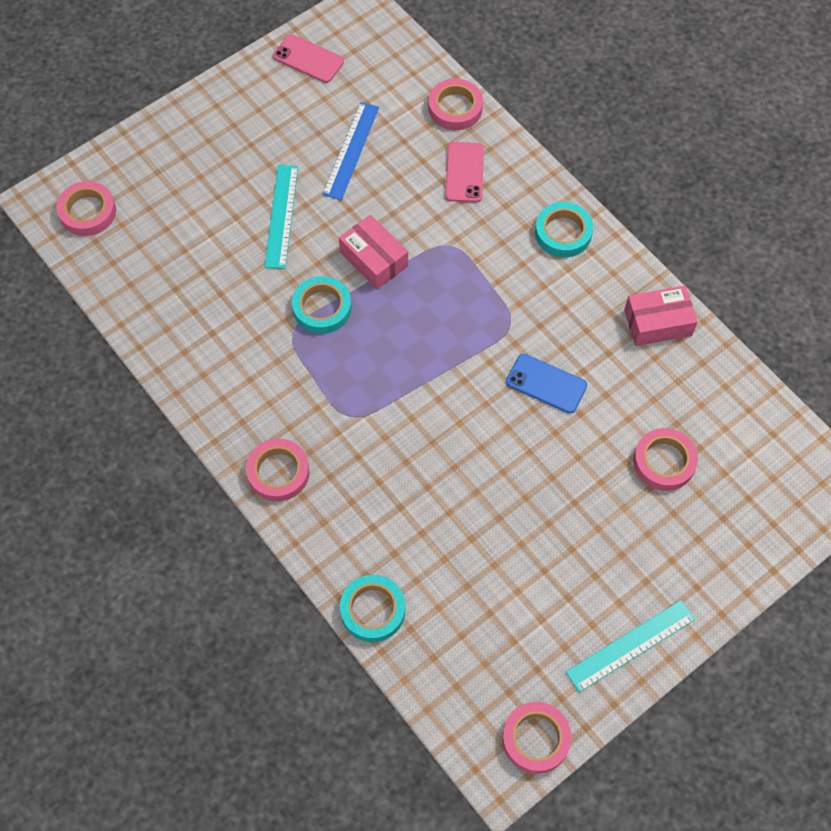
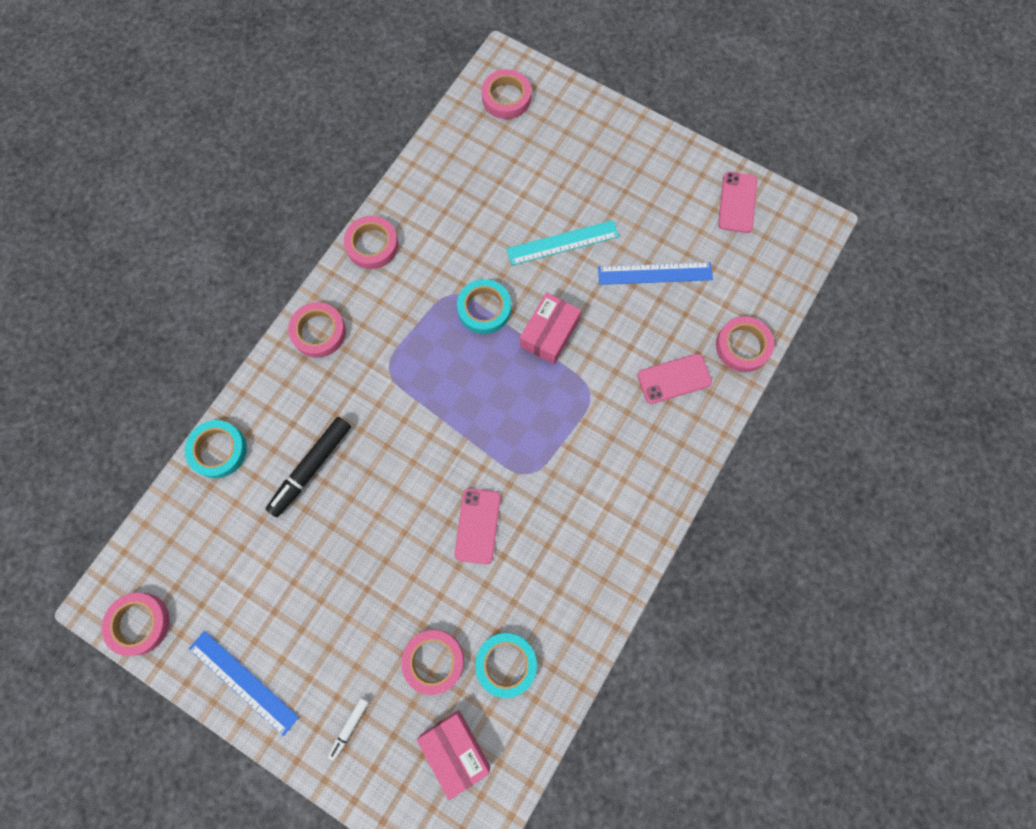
camera: 70 degrees right, 10 degrees up
blue phone [506,354,587,413] -> pink phone [454,488,501,564]
turquoise tape [535,202,593,257] -> turquoise tape moved to [475,633,537,698]
turquoise ruler [566,600,695,692] -> blue ruler [189,631,299,736]
pink box [624,286,698,346] -> pink box moved to [417,710,490,800]
none -> black marker [266,417,351,517]
none -> white marker [328,697,369,761]
none -> pink tape [344,216,399,269]

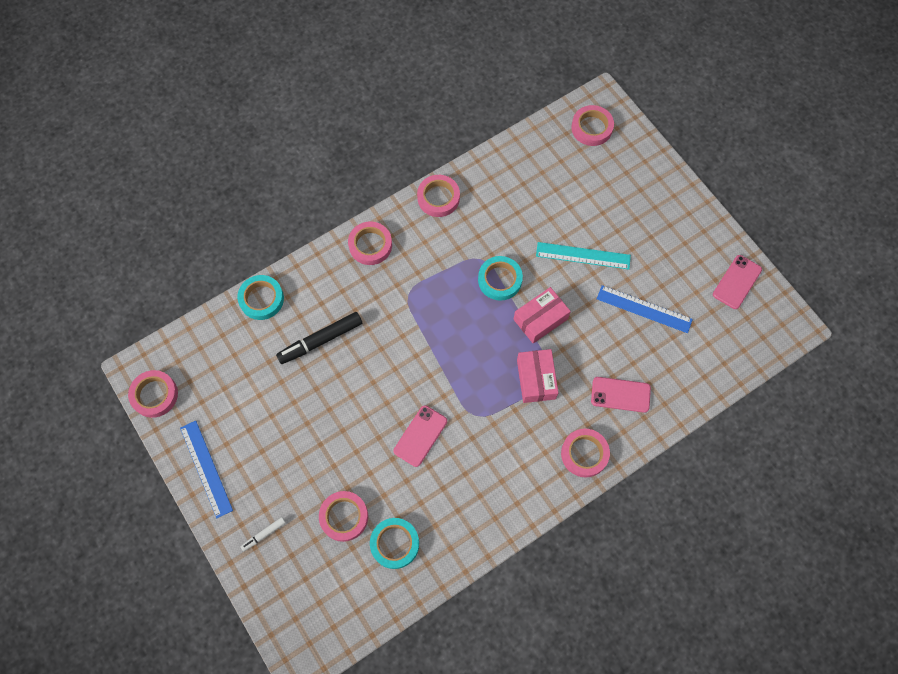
camera: 25 degrees right, 5 degrees down
pink box [417,710,490,800] -> pink box moved to [517,349,559,403]
pink tape [716,316,774,372] -> pink tape moved to [561,429,610,478]

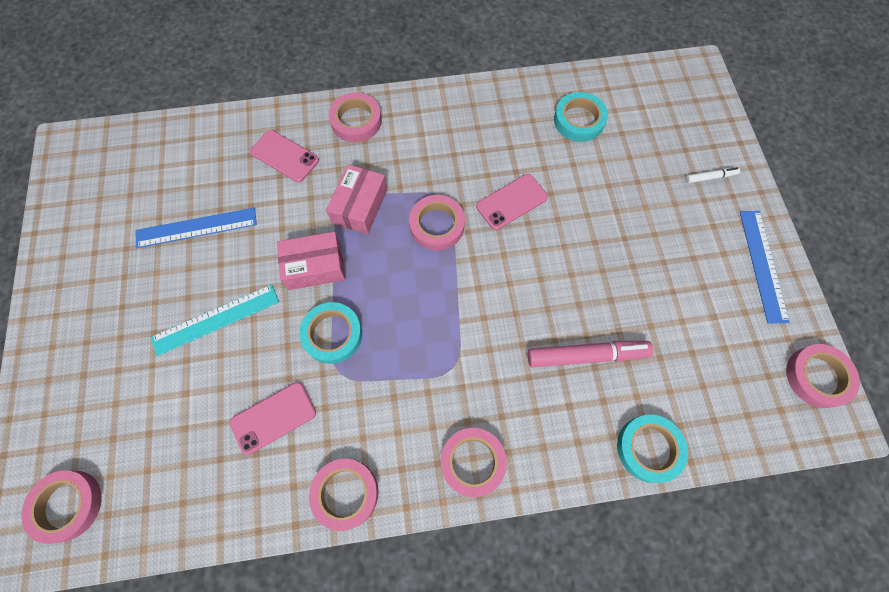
camera: 155 degrees left, 0 degrees up
black marker [276,312,362,364] -> pink marker [528,341,653,367]
pink tape [319,491,368,542] -> pink tape moved to [409,195,465,250]
turquoise ruler [536,242,631,270] -> turquoise ruler turned 60 degrees counterclockwise [151,284,279,356]
blue ruler [597,285,693,333] -> blue ruler turned 60 degrees counterclockwise [136,207,257,248]
pink phone [713,255,762,309] -> pink phone moved to [230,382,316,455]

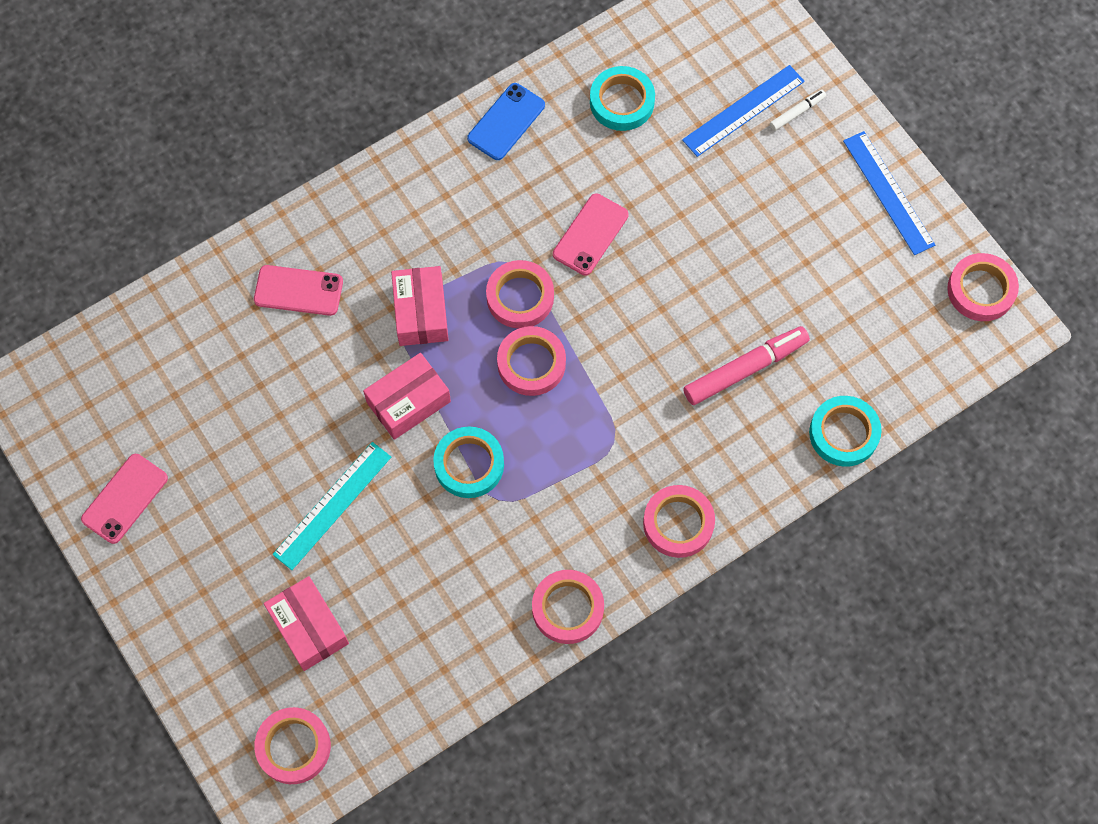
camera: 25 degrees left, 0 degrees up
blue ruler [136,207,257,248] -> blue ruler moved to [682,65,805,157]
pink phone [230,382,316,455] -> pink phone moved to [81,454,168,544]
pink tape [329,92,382,142] -> pink tape moved to [497,326,566,396]
none -> pink box [264,576,349,671]
none -> blue phone [467,83,545,160]

